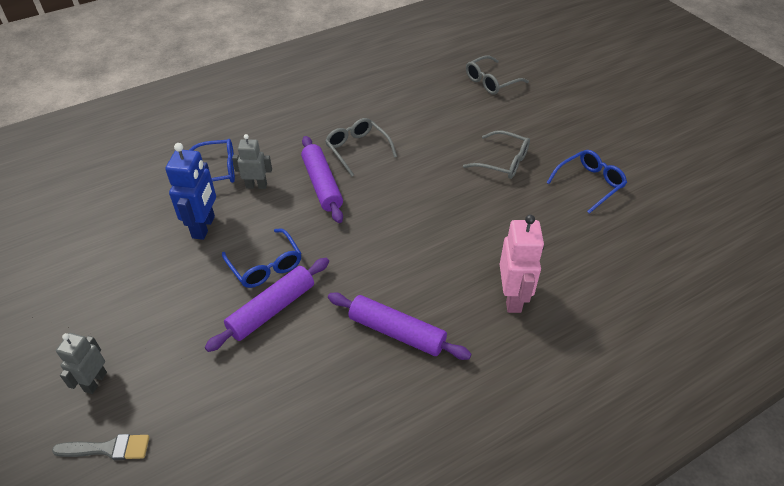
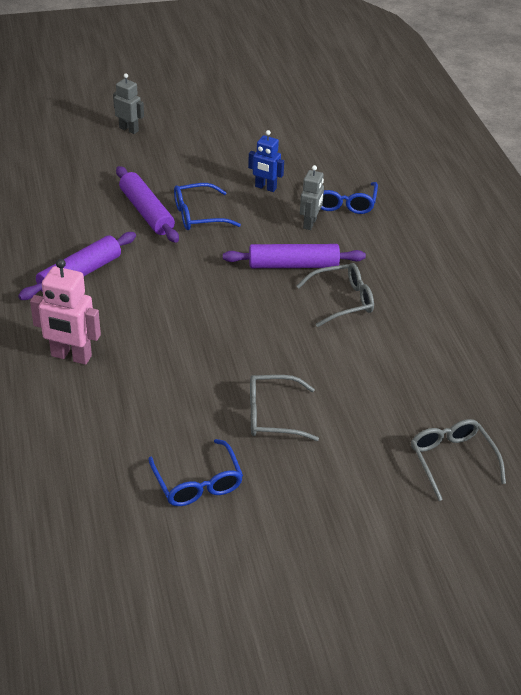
camera: 105 degrees right, 5 degrees down
grey brush [52,434,149,460] -> none
blue robot [165,143,216,240] -> blue robot [248,130,284,192], size x0.65
grey glasses [463,130,530,179] -> grey glasses turned 45 degrees clockwise [250,375,319,441]

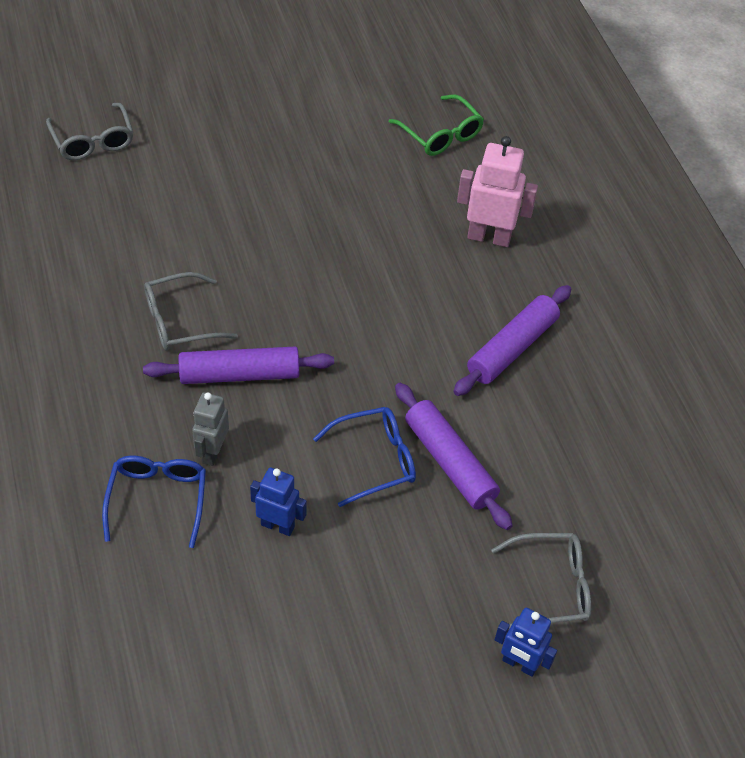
camera: 175 degrees right, 10 degrees up
grey robot [113,73,144,134] -> blue robot [495,608,557,677]
blue glasses [148,439,243,506] -> none
grey glasses [250,375,319,441] -> grey glasses moved to [491,533,591,629]
none -> green glasses [389,94,484,156]

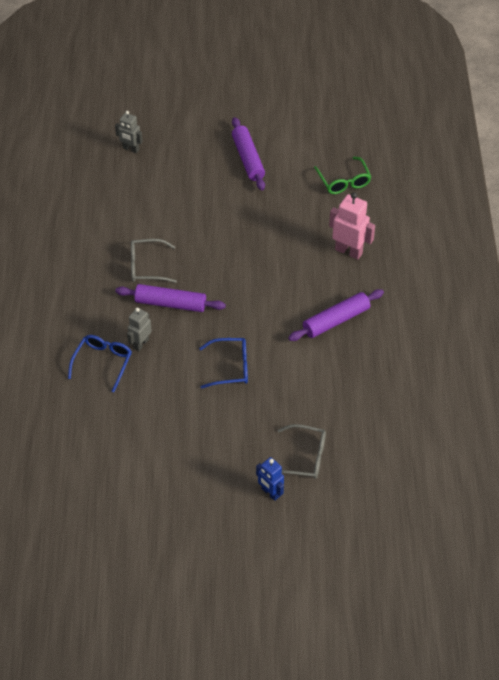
camera: 20 degrees right, 0 degrees up
grey glasses [46,103,133,160] -> grey robot [115,111,143,153]
blue robot [250,467,307,536] -> none
purple rolling pin [395,383,513,530] -> purple rolling pin moved to [232,117,265,190]

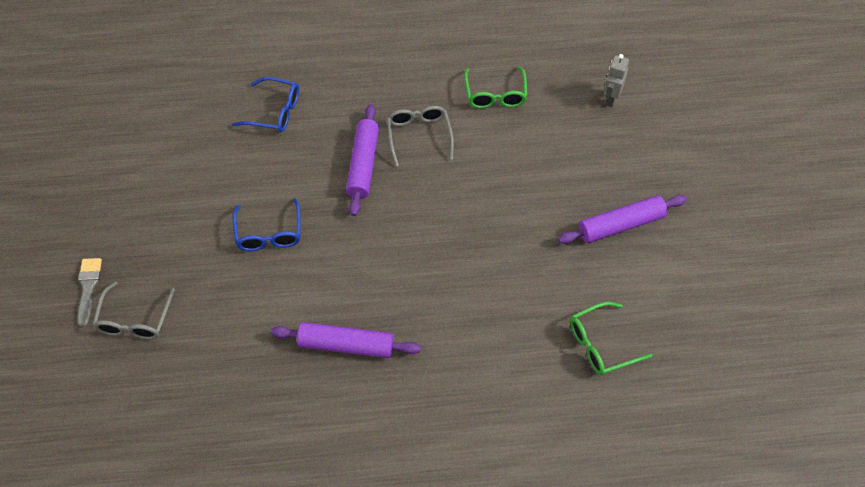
camera: 85 degrees right, 5 degrees up
grey robot [127,308,152,351] -> none
blue robot [256,457,284,501] -> grey brush [77,258,102,327]
purple rolling pin [288,289,384,341] -> purple rolling pin turned 45 degrees counterclockwise [271,322,421,358]
pink robot [329,192,375,260] -> none
none -> green glasses [464,66,527,109]

